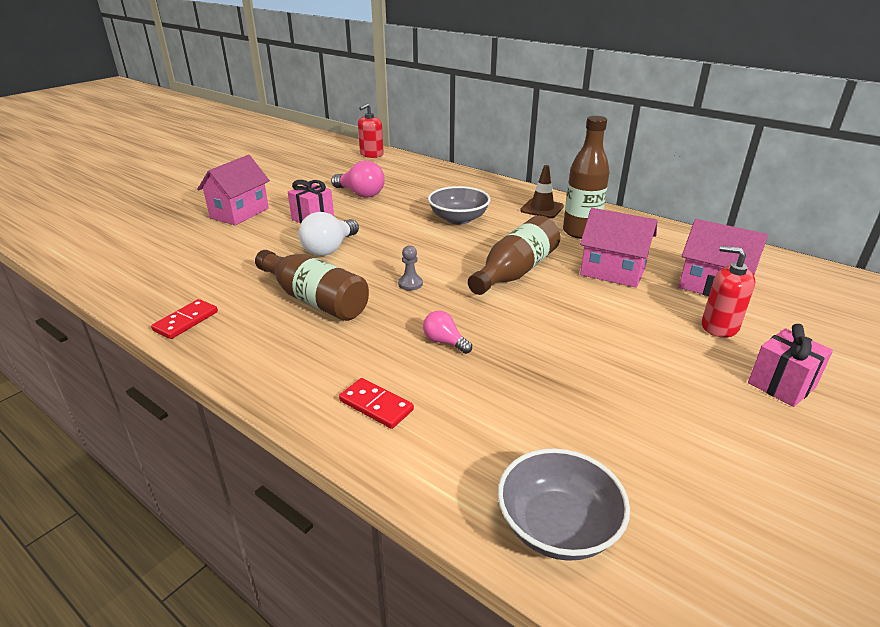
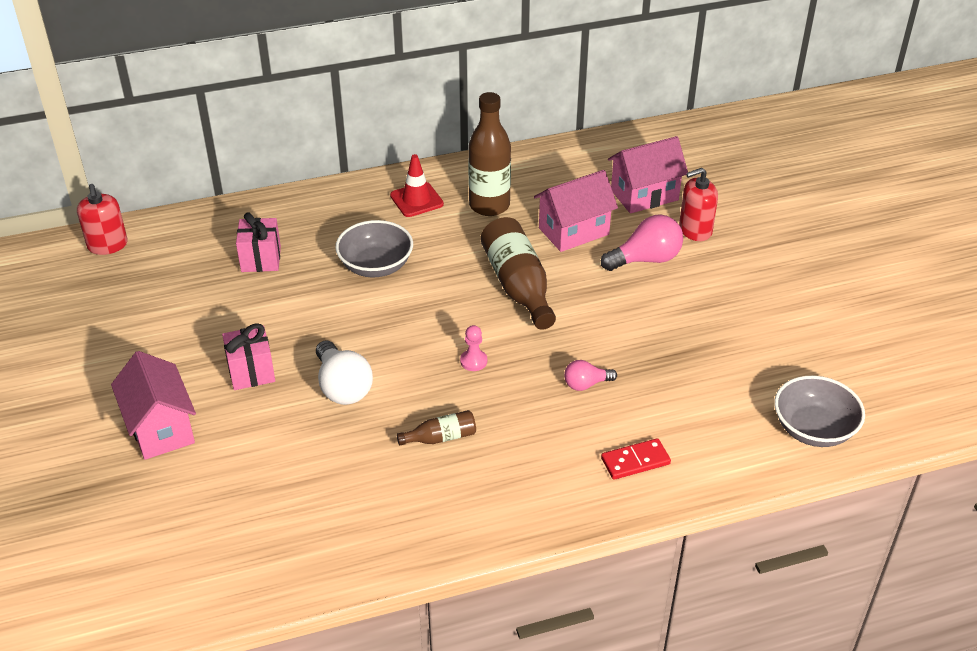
camera: 55 degrees left, 10 degrees up
red domino [151,299,218,339] -> none
brown bottle [255,250,369,321] -> brown bottle [397,410,476,445], size x0.50
pink light bulb [331,161,385,198] -> pink light bulb moved to [601,214,683,271]
grey pawn [398,245,423,291] -> pink pawn [460,325,487,371]
brown traffic cone [520,165,564,218] -> red traffic cone [390,154,444,217]
pink gift [748,324,833,407] -> pink gift moved to [236,212,281,272]

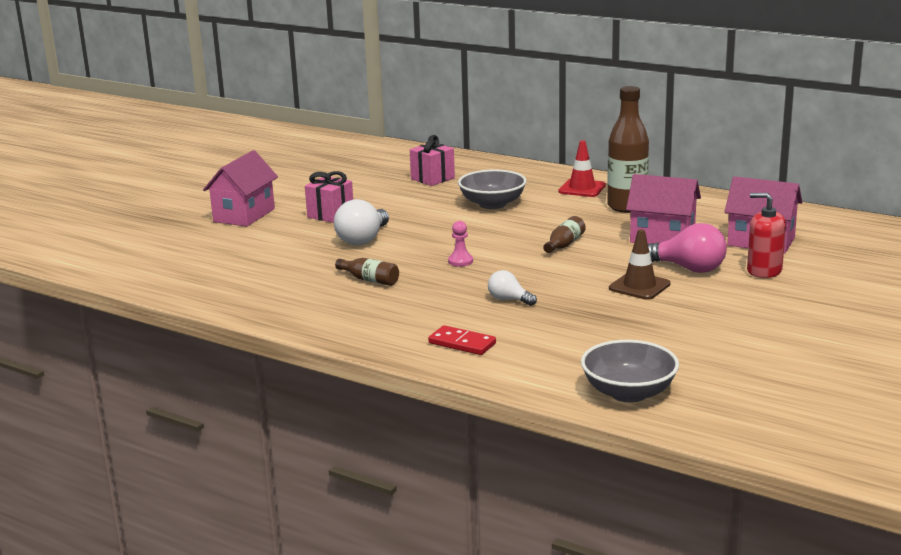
camera: 50 degrees right, 20 degrees down
red soap dispenser [77,184,128,255] -> none
brown bottle [481,217,556,330] -> brown bottle [543,216,586,253], size x0.50
pink light bulb [564,360,617,391] -> white light bulb [488,270,537,306]
none -> brown traffic cone [609,229,670,300]

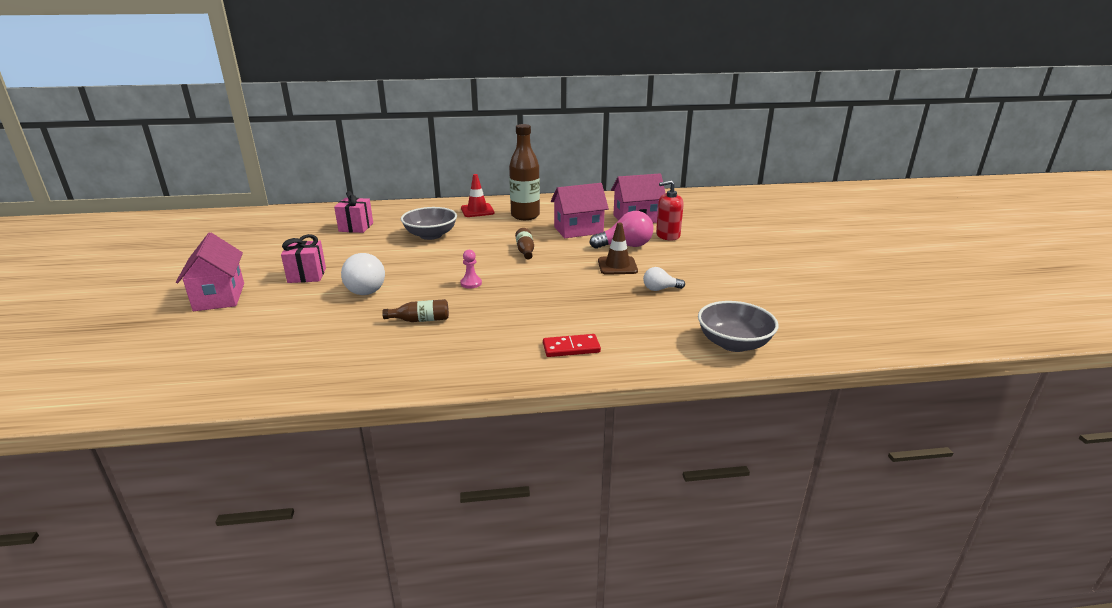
camera: 40 degrees left, 5 degrees up
white light bulb [488,270,537,306] -> white light bulb moved to [643,267,685,291]

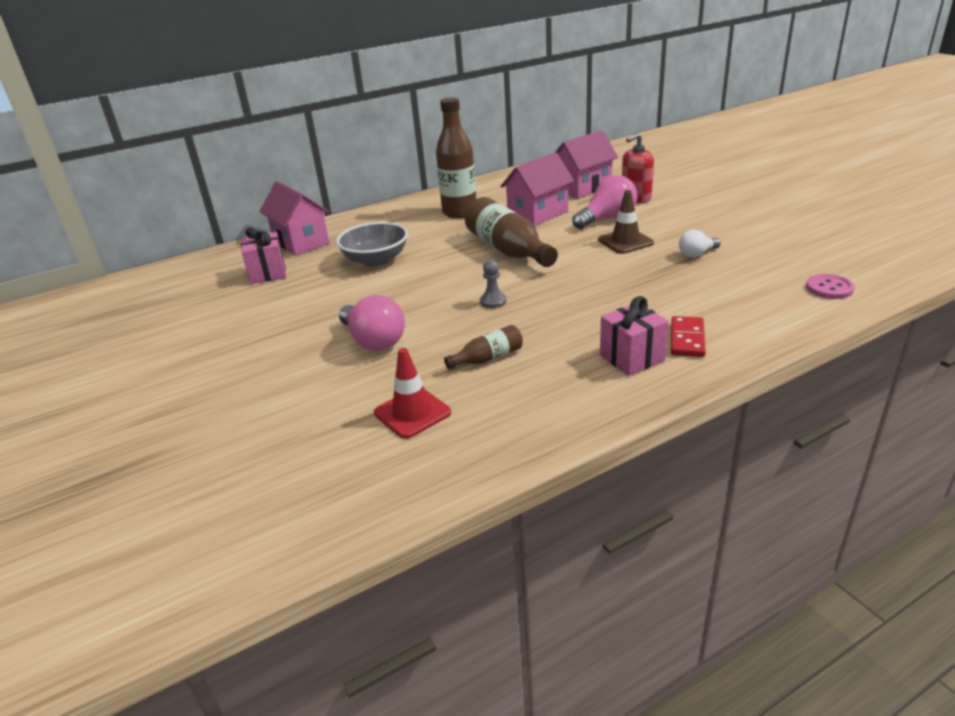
camera: 20 degrees left, 5 degrees up
pink house [176,233,244,311] -> pink house moved to [259,181,330,256]
pink gift [281,234,326,283] -> pink gift moved to [600,296,669,376]
white light bulb [341,253,385,295] -> pink light bulb [339,295,405,351]
pink pawn [460,250,482,288] -> grey pawn [480,260,506,308]
red traffic cone [461,174,495,217] -> red traffic cone moved to [374,348,451,439]
brown bottle [515,228,534,260] -> brown bottle [465,197,558,267], size x2.00
red domino [543,334,601,357] -> red domino turned 45 degrees counterclockwise [671,316,706,357]
grey bowl [698,301,779,352] -> pink button [806,274,855,299]

